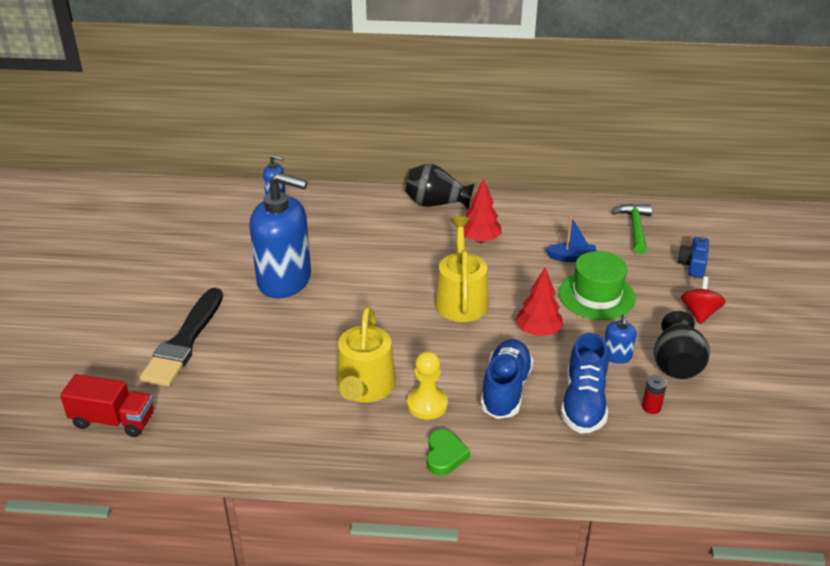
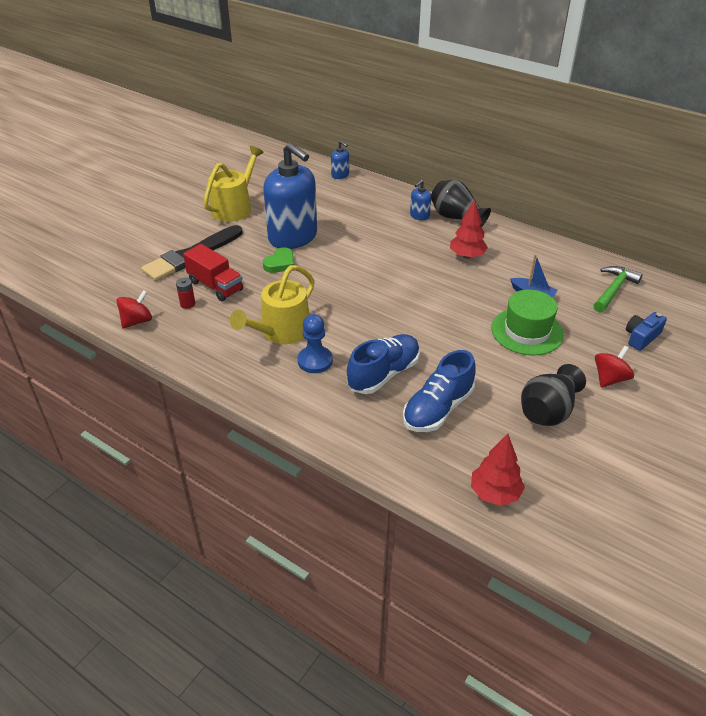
camera: 30 degrees right, 5 degrees up
red truck [60,374,154,437] -> red truck moved to [183,244,243,301]
yellow pawn [407,351,448,419] -> blue pawn [297,314,333,373]
green heart [427,429,471,476] -> green heart moved to [263,247,294,273]
yellow watering can [435,216,488,322] -> yellow watering can moved to [204,146,264,222]
red tree [515,267,563,336] -> red tree moved to [471,434,525,506]
blue soap dispenser [604,314,636,364] -> blue soap dispenser moved to [410,180,431,220]
red battery [642,375,667,414] -> red battery moved to [176,278,195,309]
none -> red spinning top [116,290,152,329]

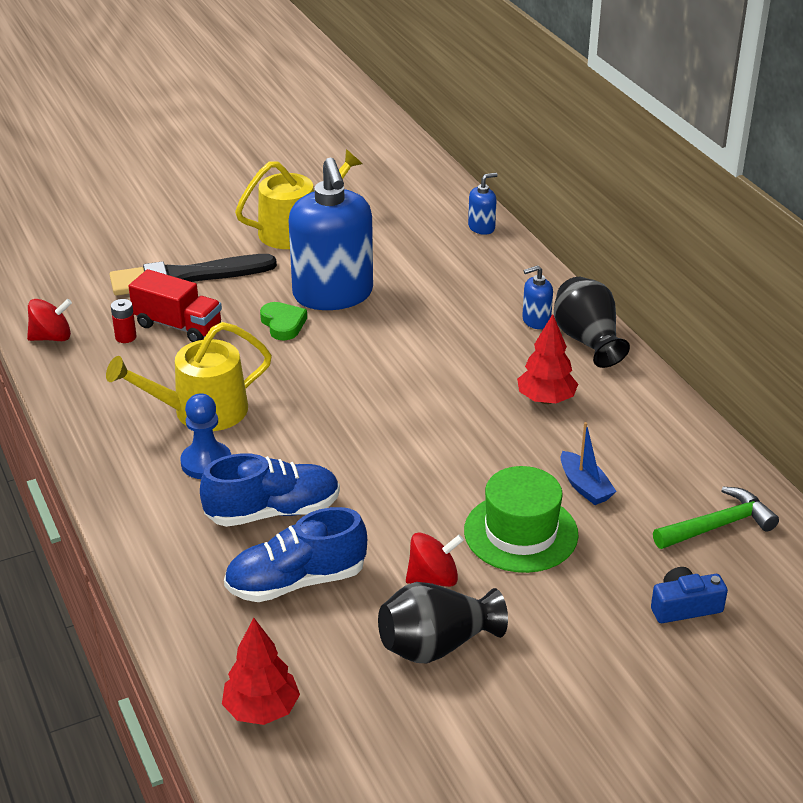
camera: 30 degrees right, 5 degrees down
red truck [183,244,243,301] -> red truck turned 45 degrees counterclockwise [129,269,222,342]
green heart [263,247,294,273] -> green heart turned 90 degrees counterclockwise [260,302,307,340]
blue soap dispenser [331,141,349,179] -> blue soap dispenser turned 105 degrees counterclockwise [468,173,498,235]
red spinning top [595,346,634,387] -> red spinning top moved to [406,533,464,587]

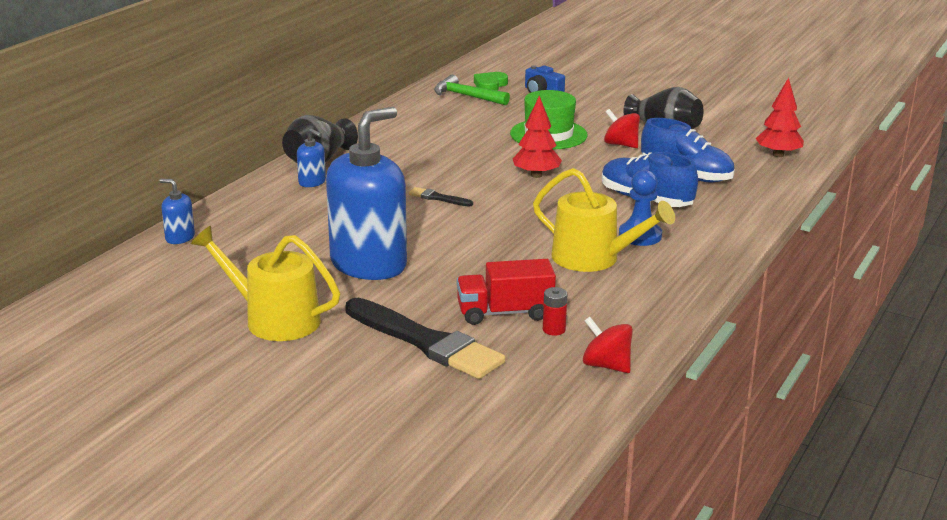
camera: 125 degrees left, 10 degrees down
red truck [129,269,222,342] -> red truck turned 90 degrees counterclockwise [457,259,556,325]
green heart [260,302,307,340] -> green heart moved to [474,72,508,91]
red tree [517,314,578,404] -> red tree moved to [513,96,562,178]
blue boat [561,422,617,505] -> none
none -> black brush [409,187,473,207]

